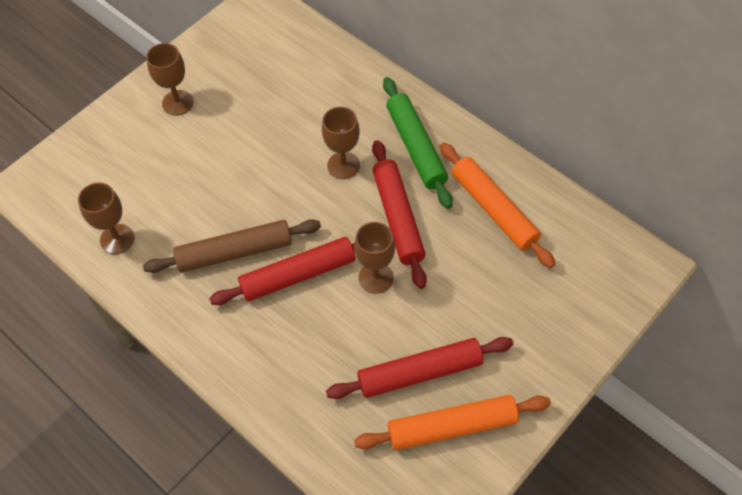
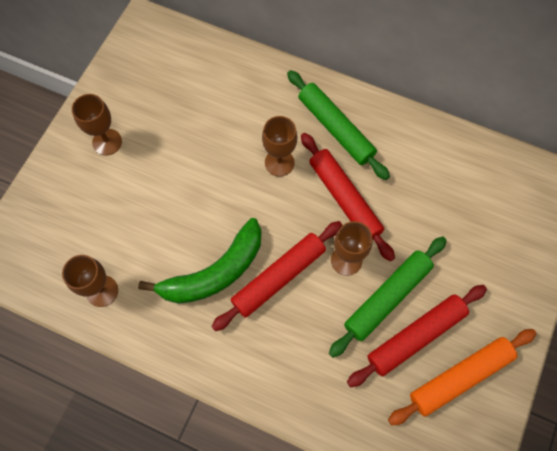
camera: 20 degrees left, 10 degrees up
brown rolling pin [143,219,321,273] -> green banana [138,218,261,304]
orange rolling pin [440,143,555,268] -> none
none -> green rolling pin [329,237,447,358]

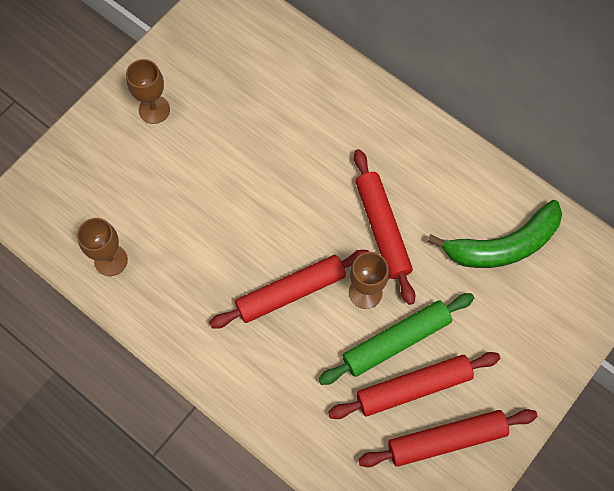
camera: 15 degrees right, 0 degrees up
green banana [138,218,261,304] -> green banana moved to [427,200,562,268]
brown goblet [262,116,297,177] -> none
green rolling pin [287,70,390,180] -> none
orange rolling pin [388,329,537,426] -> red rolling pin [358,409,538,467]

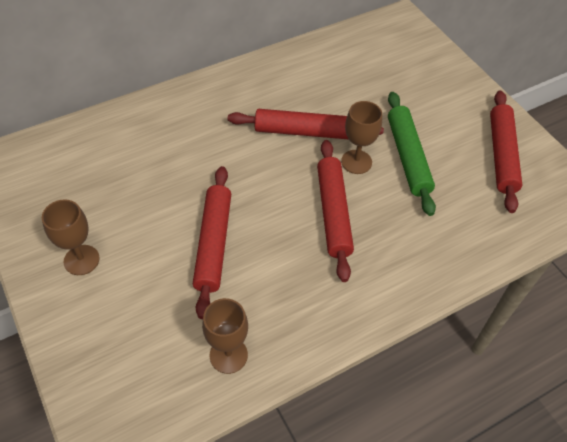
camera: 70 degrees left, 15 degrees down
red rolling pin [328,352,500,419] -> red rolling pin moved to [193,166,231,319]
green banana [427,200,562,268] -> none

